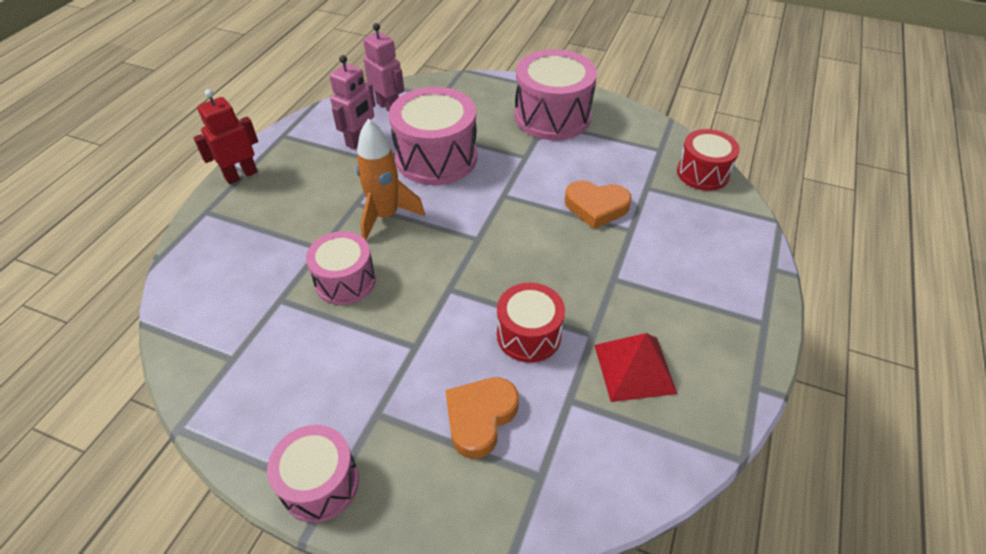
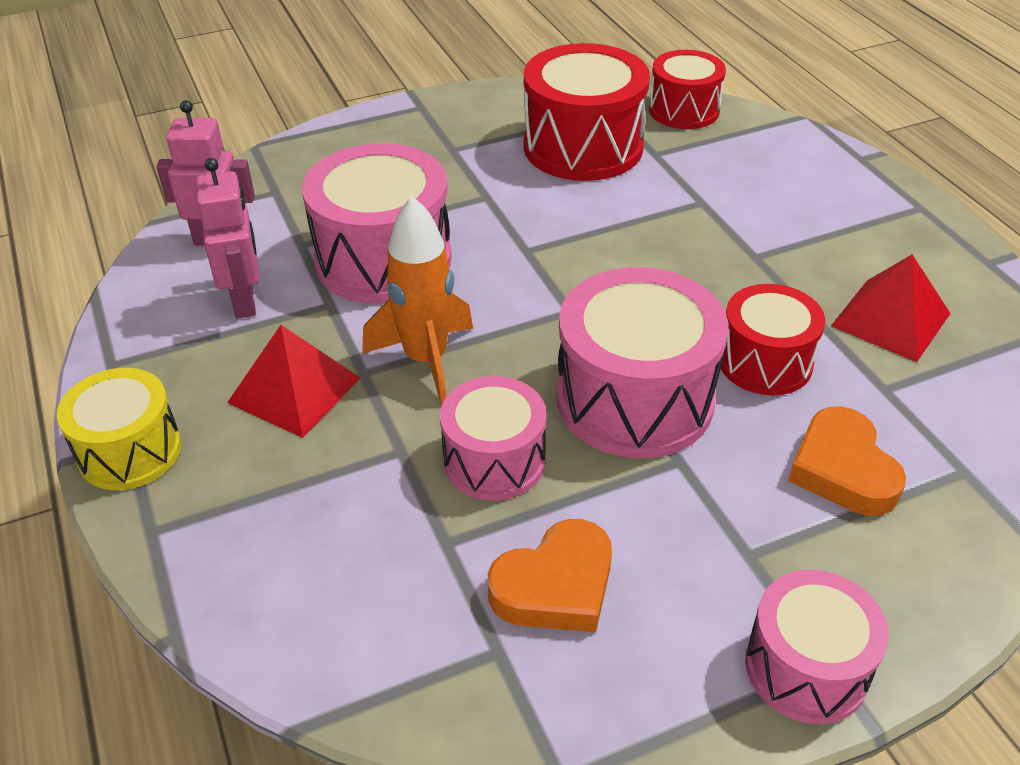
camera: 45 degrees left, 5 degrees down
red robot [193,89,258,184] -> yellow drum [57,368,181,490]
pink drum [515,49,597,140] -> pink drum moved to [557,267,729,458]
orange heart [565,181,632,229] -> orange heart moved to [488,519,612,632]
none -> red pyramid [227,325,360,438]
none -> red drum [524,43,650,181]

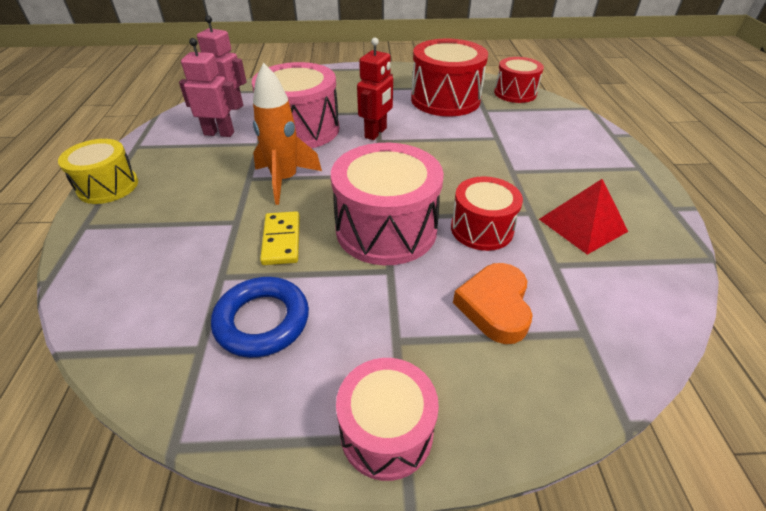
camera: 20 degrees right, 0 degrees up
pink robot [196,158,260,319] -> pink robot turned 90 degrees counterclockwise [179,38,239,137]
red pyramid [227,325,360,438] -> none
pink drum [440,376,546,501] -> yellow domino [260,211,300,265]
orange heart [488,519,612,632] -> blue ring [211,277,309,358]
none -> red robot [357,38,393,140]

